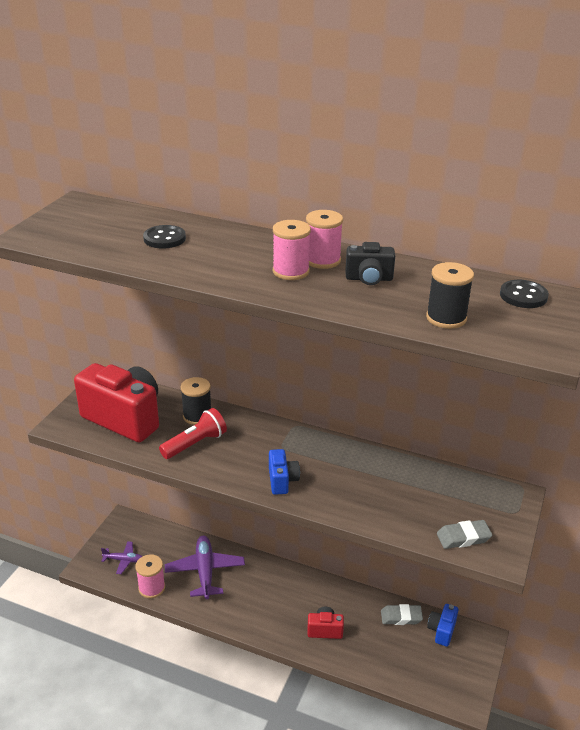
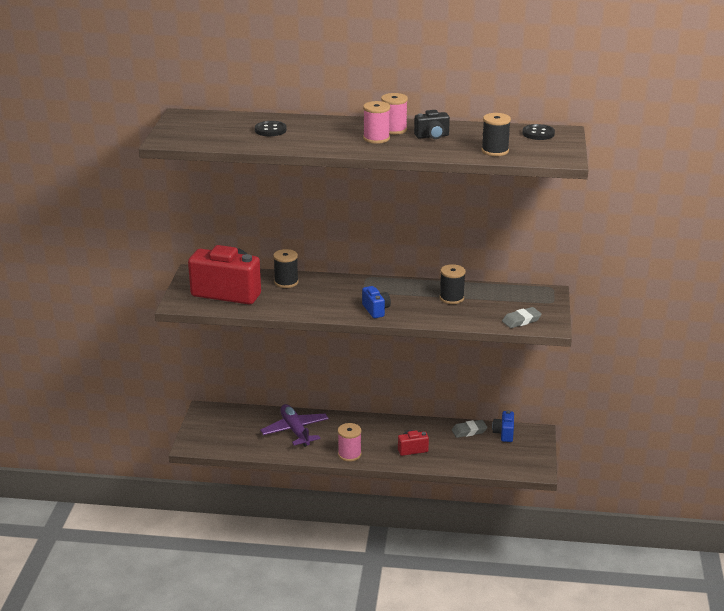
camera: 15 degrees left, 5 degrees down
purple plane [101,541,142,574] -> none
pink spool [135,554,165,598] -> pink spool moved to [338,423,361,462]
red flashlight [159,408,227,459] -> none
none -> black spool [440,264,466,304]

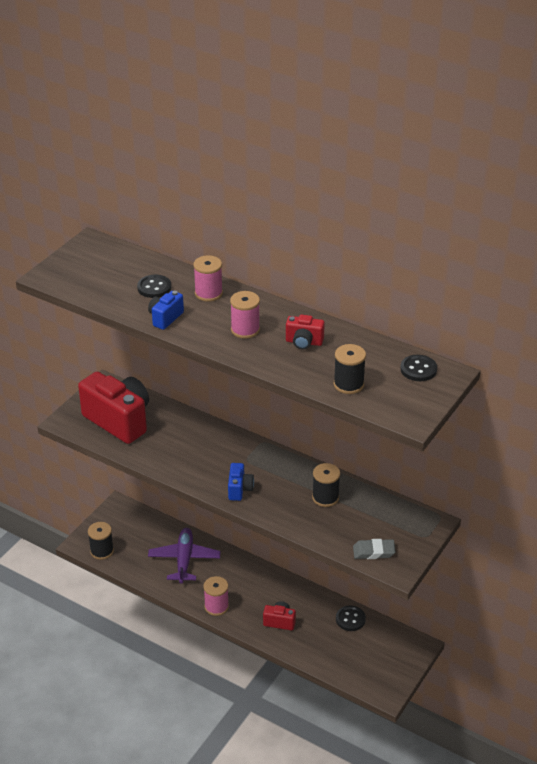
camera: 25 degrees right, 10 degrees up
black spool [273,249,299,288] -> black spool moved to [88,522,114,560]
pink spool [381,93,408,135] -> pink spool moved to [193,255,223,302]
black camera [414,110,450,139] -> red camera [286,315,325,349]
grey eraser [452,420,488,438] -> black button [336,606,366,631]
blue camera [492,410,514,442] -> blue camera moved to [148,291,184,330]

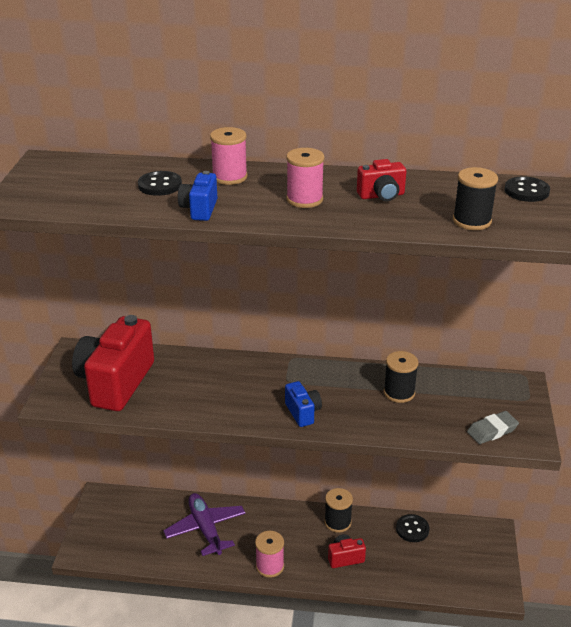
camera: 25 degrees left, 5 degrees down
red camera [78,372,149,444] -> red camera turned 90 degrees counterclockwise [72,315,154,411]
black spool [88,522,114,560] -> black spool moved to [324,488,353,533]

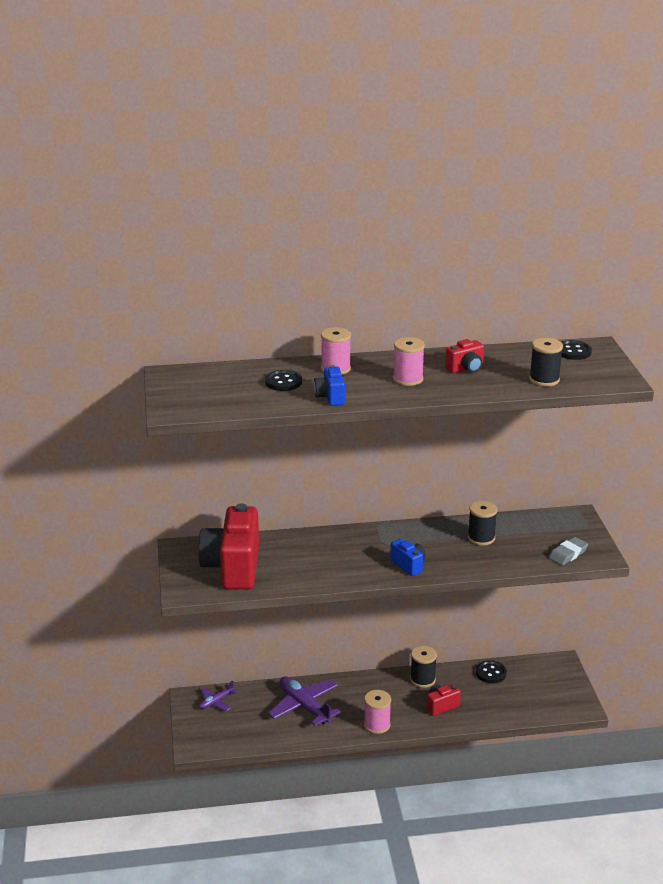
camera: 15 degrees left, 5 degrees down
none -> purple plane [199,680,237,711]

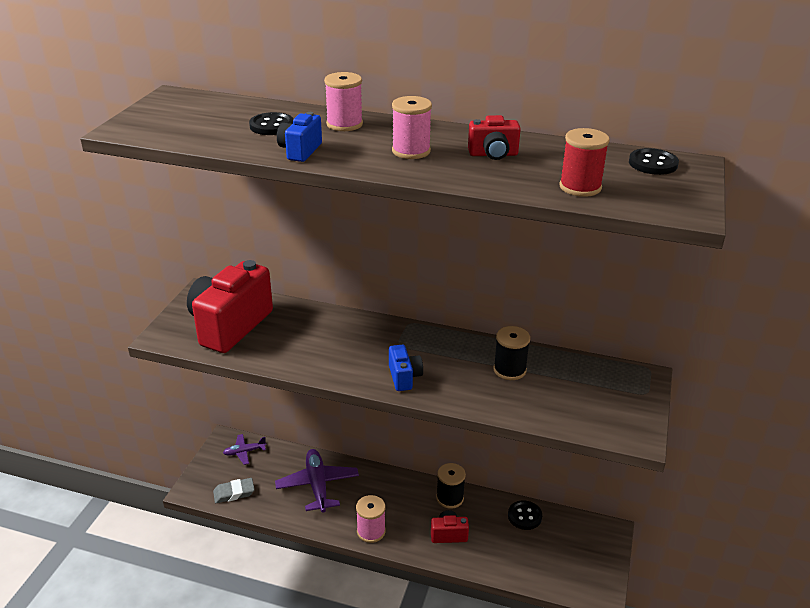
camera: 25 degrees right, 5 degrees up
black spool [529,338,563,386] -> red spool [559,128,610,197]
grey eraser [549,537,588,566] -> grey eraser moved to [213,478,255,503]

